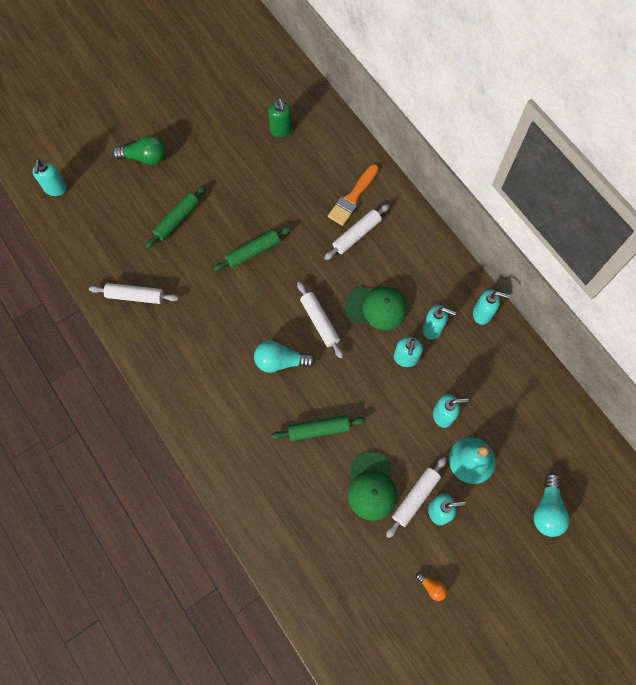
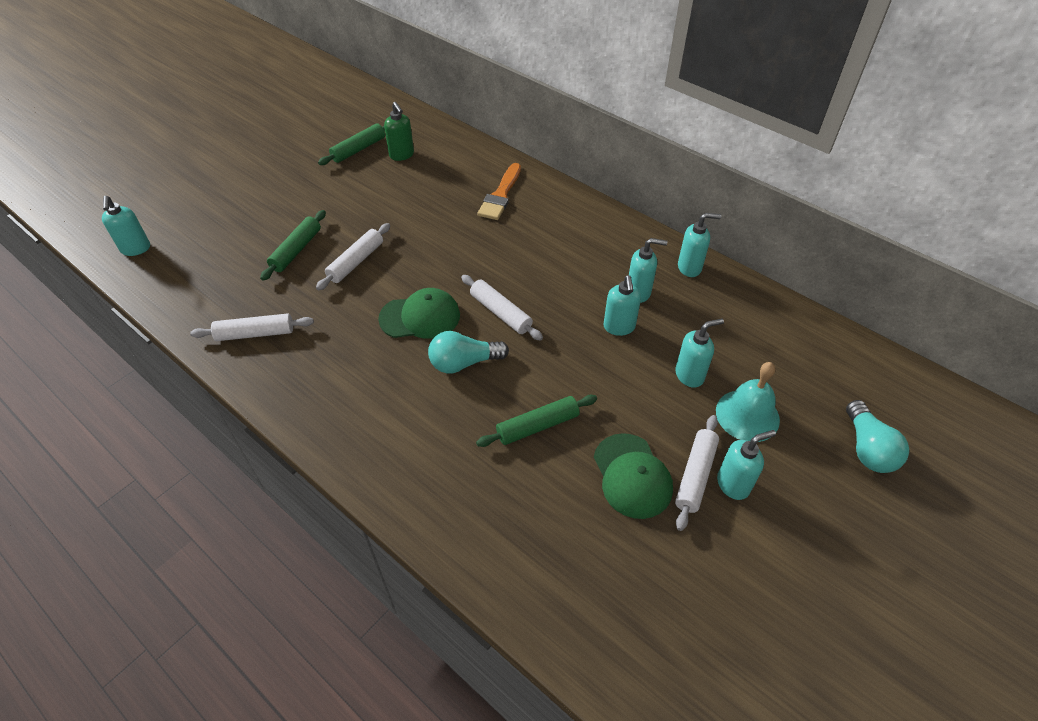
camera: 15 degrees left, 20 degrees down
green light bulb [112,135,166,165] -> none
green rolling pin [213,227,291,271] -> green rolling pin moved to [318,123,385,165]
white rolling pin [324,204,389,260] -> white rolling pin moved to [316,223,390,291]
green cap [345,286,407,330] -> green cap moved to [378,288,460,339]
orange light bulb [416,572,447,601] -> none

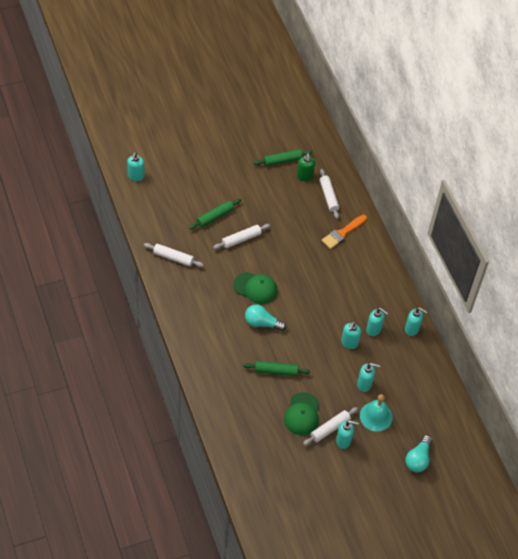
camera: 25 degrees right, 5 degrees up
white rolling pin [461,275,543,341] -> white rolling pin moved to [320,169,339,219]

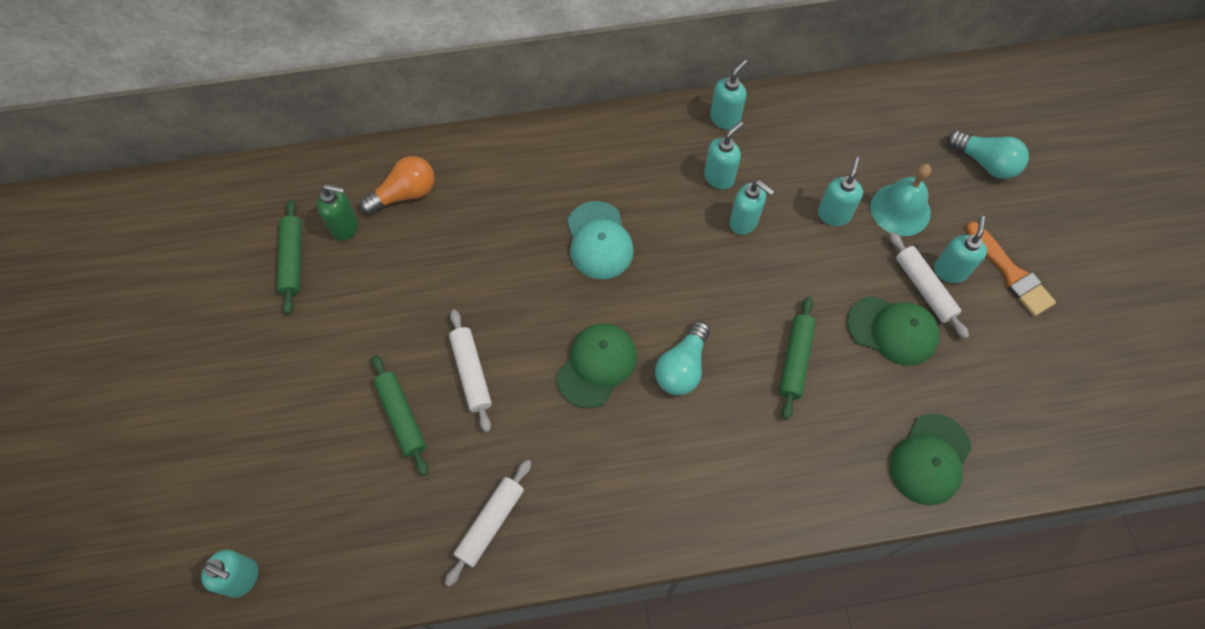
camera: 75 degrees left, 10 degrees up
white rolling pin [320,169,339,219] -> orange light bulb [360,156,435,215]
orange brush [322,215,367,249] -> orange brush moved to [966,222,1056,316]
none -> turquoise cap [567,201,634,279]
none -> green cap [890,414,972,505]

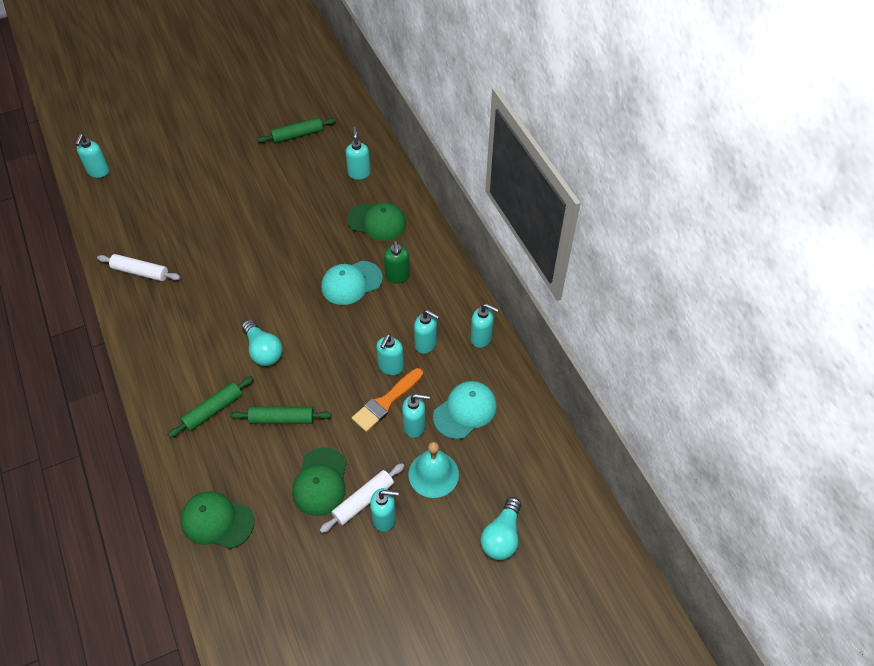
camera: 75 degrees right, 10 degrees down
green soap dispenser [317,184,358,241] -> green soap dispenser moved to [384,241,410,283]
orange light bulb [360,156,435,215] -> turquoise soap dispenser [345,127,371,180]
green rolling pin [372,355,428,476] -> green rolling pin moved to [168,376,254,438]
white rolling pin [449,309,492,432] -> none
green cap [557,323,637,408] -> green cap moved to [347,202,406,241]
turquoise light bulb [655,321,710,395] -> turquoise light bulb turned 135 degrees counterclockwise [242,320,282,366]
orange brush [966,222,1056,316] -> orange brush moved to [352,368,423,432]
none -> turquoise cap [433,381,497,439]

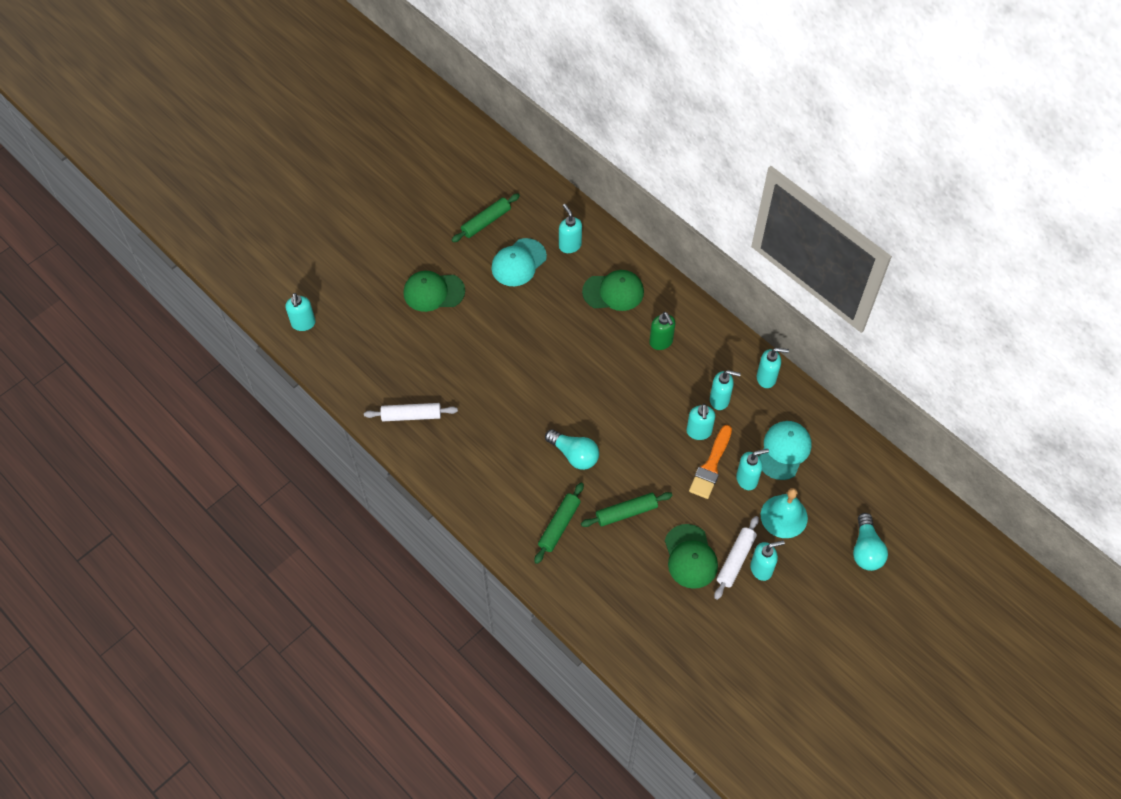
camera: 20 degrees left, 5 degrees up
green cap [180,492,254,549] -> green cap moved to [403,271,465,312]
turquoise cap [321,261,383,305] -> turquoise cap moved to [491,238,547,286]

